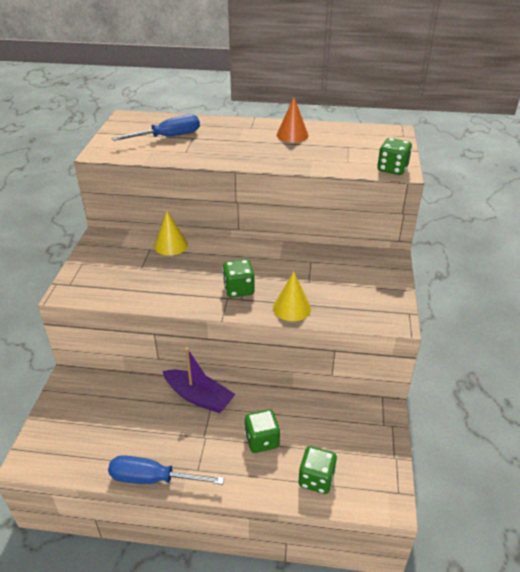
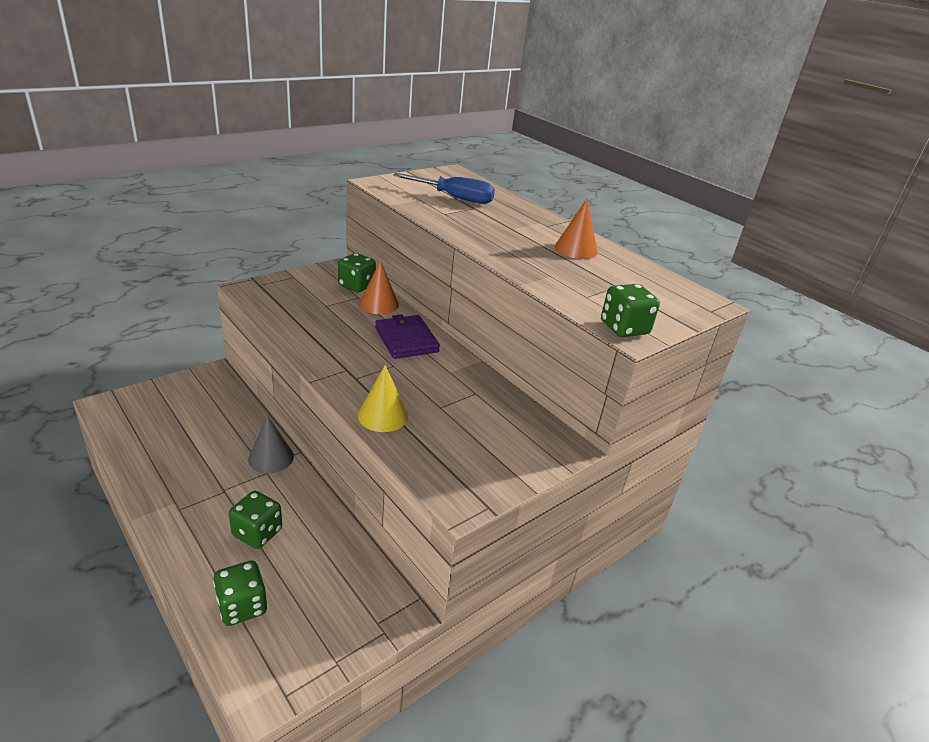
camera: 40 degrees right, 5 degrees down
blue screwdriver [108,455,224,485] -> none
yellow cone [154,211,188,256] -> orange cone [359,260,399,314]
purple boat [163,348,235,413] -> grey cone [248,416,294,473]
green dice [223,259,255,297] -> green dice moved to [338,253,376,292]
none -> purple wallet [375,314,440,359]

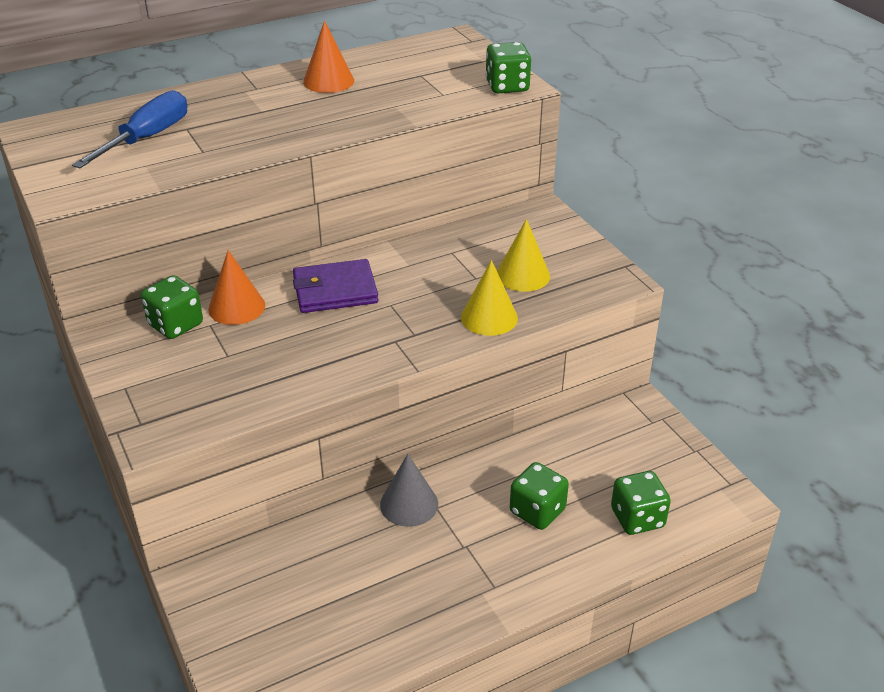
camera: 75 degrees left, 5 degrees up
none -> yellow cone [497,219,550,292]

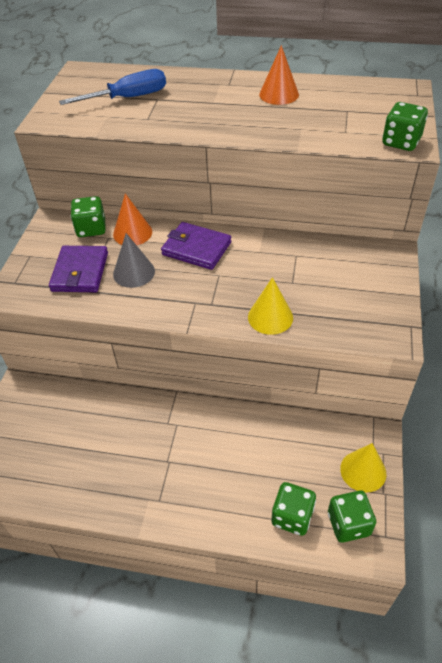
camera: 40 degrees right, 10 degrees up
grey cone [380,454,438,527] -> grey cone moved to [113,233,155,288]
yellow cone [497,219,550,292] -> yellow cone moved to [340,443,386,493]
green dice [510,462,569,530] -> green dice moved to [328,491,376,543]
none -> purple wallet [49,246,108,292]

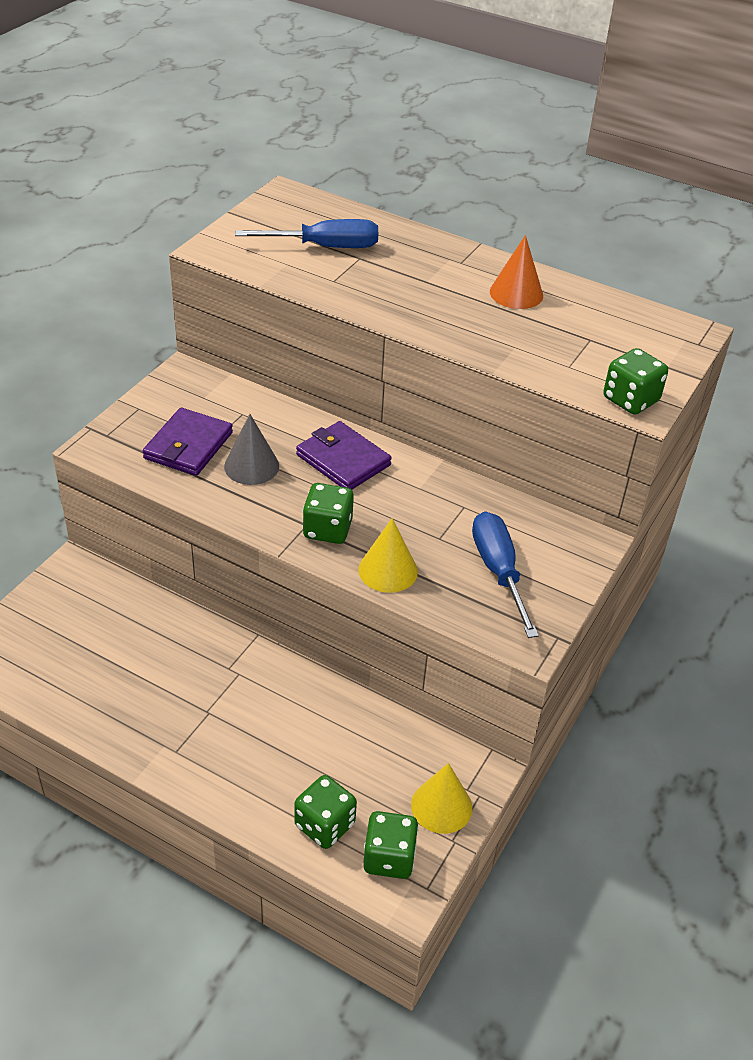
camera: 15 degrees right, 5 degrees down
green dice [71,196,106,237] -> green dice moved to [303,483,354,544]
orange cone [113,193,152,245] -> none
none -> blue screwdriver [472,511,539,638]

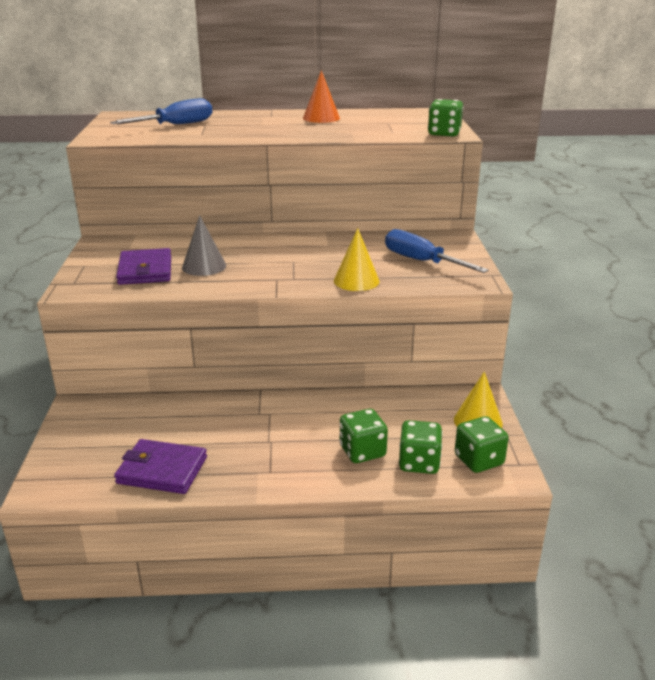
camera: 30 degrees left, 15 degrees down
purple wallet [296,421,392,490] -> purple wallet moved to [114,439,207,494]
green dice [303,483,354,544] -> green dice moved to [340,409,388,463]

